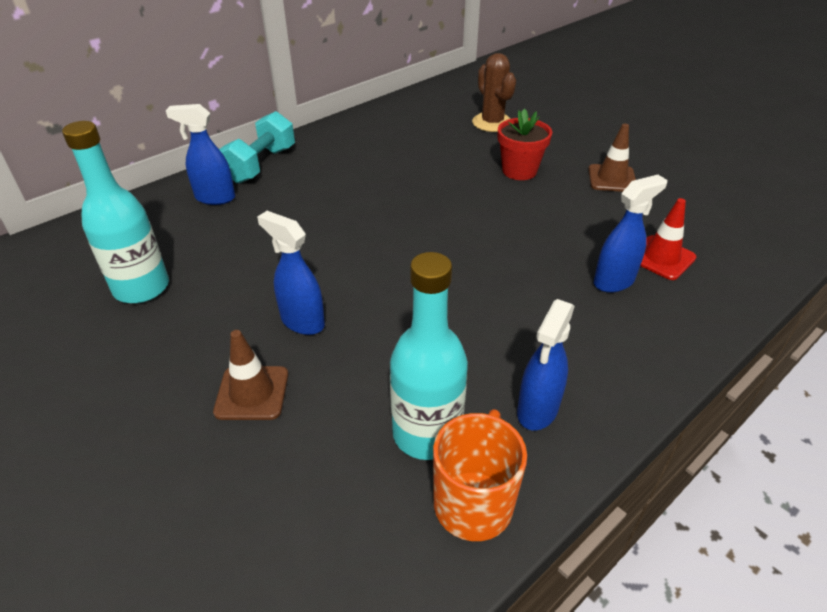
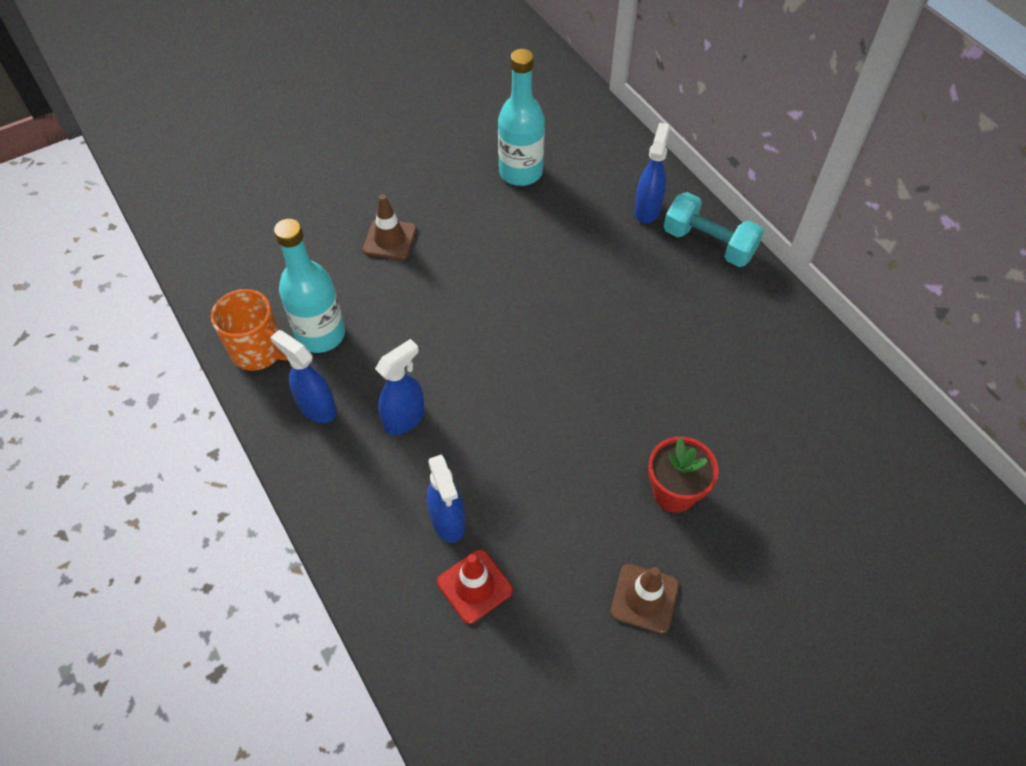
camera: 100 degrees right, 15 degrees up
blue spray bottle [257,211,325,335] -> blue spray bottle moved to [375,339,425,435]
brown cactus [472,53,516,132] -> none

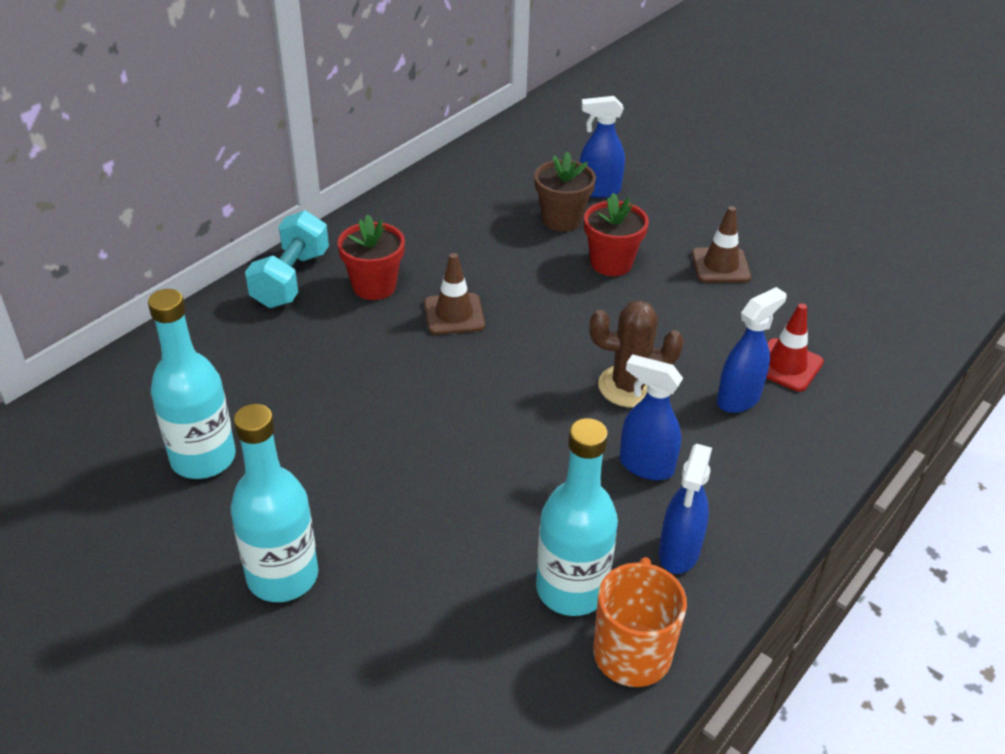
camera: 110 degrees left, 15 degrees down
brown traffic cone [363,194,417,260] -> brown traffic cone moved to [424,253,485,335]
blue spray bottle [634,122,670,224] -> blue spray bottle moved to [580,96,625,198]
none -> turquoise bottle [230,404,318,602]
none -> red flower pot [338,215,405,300]
none -> brown flower pot [534,151,596,232]
none -> brown cactus [590,300,684,408]

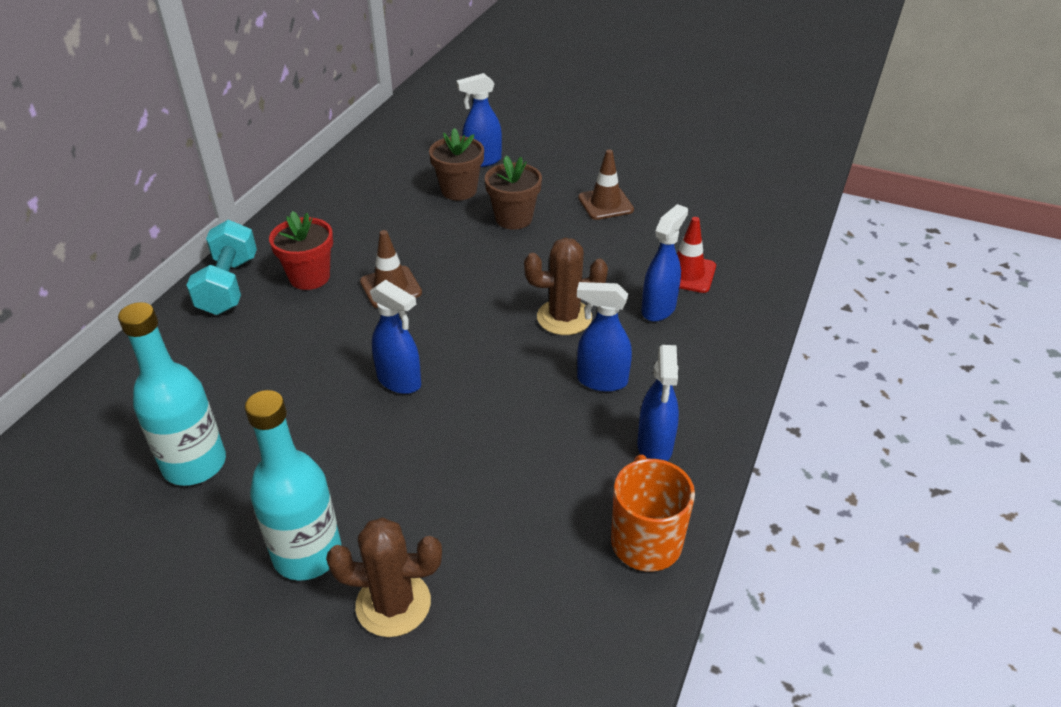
camera: 15 degrees left, 0 degrees up
turquoise bottle [536,418,618,616] -> none
red flower pot [584,193,649,276] -> brown flower pot [485,156,542,229]
none -> brown cactus [326,517,442,637]
none -> blue spray bottle [370,280,421,394]

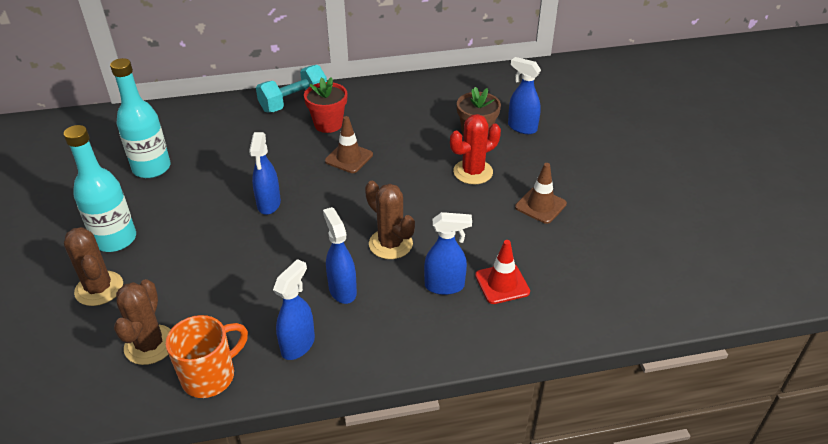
camera: 55 degrees right, 0 degrees up
brown flower pot [485,156,542,229] -> red cactus [450,114,501,184]
blue spray bottle [637,345,679,461] -> blue spray bottle turned 150 degrees clockwise [273,259,315,360]
none -> brown cactus [114,279,171,365]

